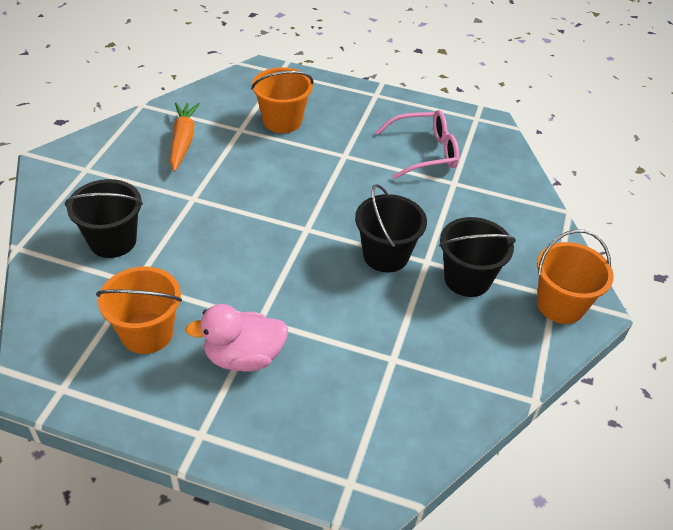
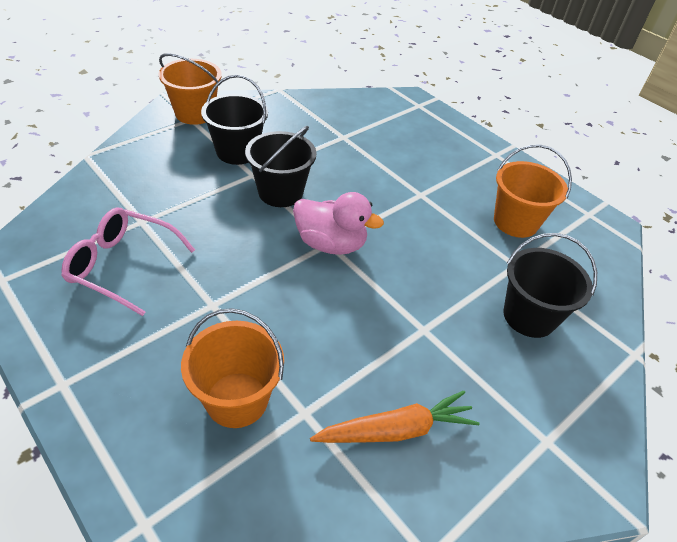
camera: 150 degrees left, 0 degrees up
orange carrot [170,102,200,172] -> orange carrot turned 135 degrees counterclockwise [310,391,479,443]
pink duck [185,304,288,372] -> pink duck moved to [293,192,384,255]

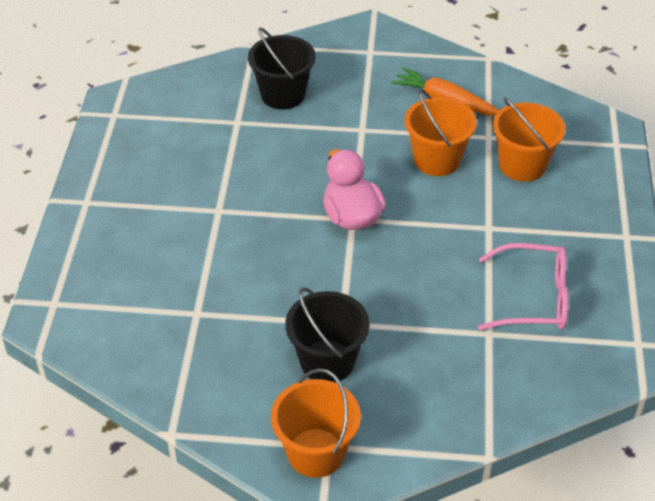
camera: 130 degrees left, 0 degrees up
pink glasses [61,208,195,316] -> pink glasses turned 60 degrees counterclockwise [478,243,568,330]
black bucket [245,126,317,207] -> none
orange bucket [494,144,572,238] -> orange bucket moved to [405,89,477,176]

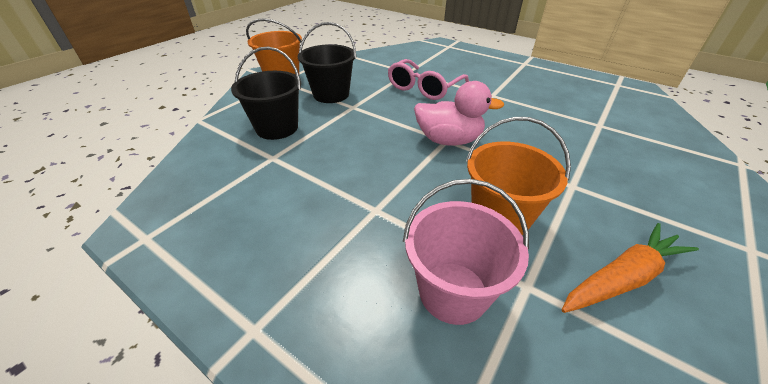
camera: 120 degrees right, 5 degrees down
black bucket [248,27,316,110] -> black bucket moved to [231,47,301,140]
pink glasses [478,243,568,330] -> pink glasses moved to [388,59,469,100]
orange bucket [493,98,565,182] -> pink bucket [403,179,529,325]

